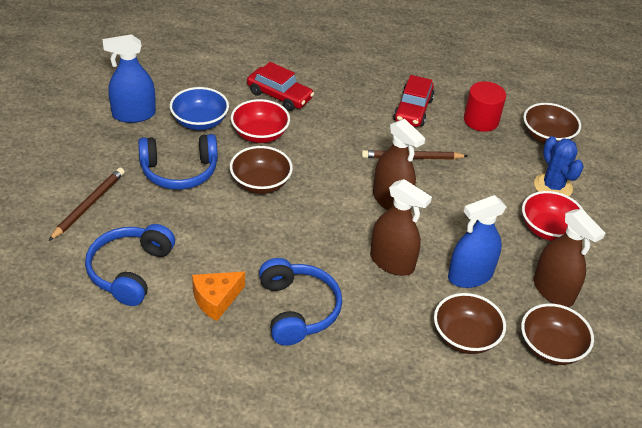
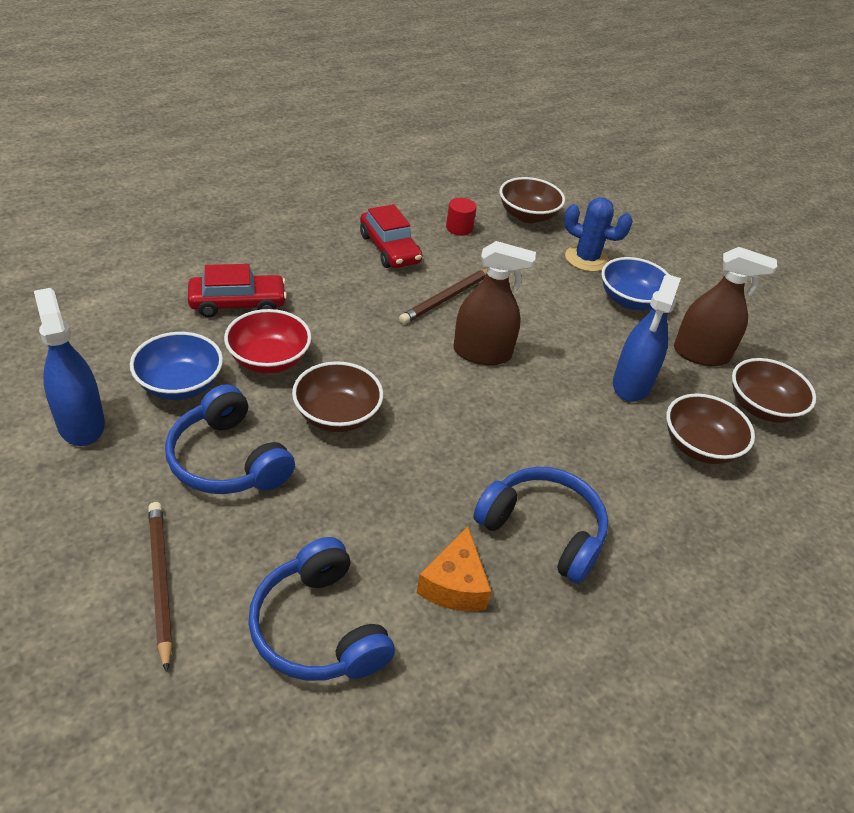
camera: 45 degrees left, 0 degrees up
blue spray bottle [103,34,156,123] -> blue spray bottle turned 120 degrees clockwise [34,288,105,446]
blue headphones [138,134,218,190] -> blue headphones turned 105 degrees clockwise [165,384,295,494]
brown spray bottle [370,179,432,276] -> none
red cylinder [464,81,506,132] -> red cylinder [446,198,477,236], size x0.63
red bowl [522,191,583,241] -> blue bowl [601,257,670,310]

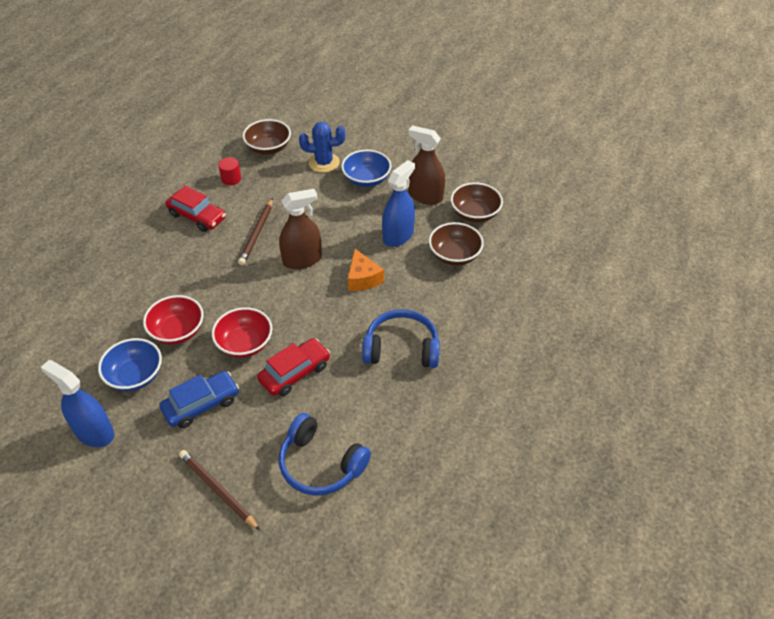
camera: 25 degrees left, 5 degrees up
blue headphones [165,384,295,494] -> blue car [159,371,239,428]
red car [188,264,287,317] -> red car moved to [257,338,330,396]
brown bowl [292,361,383,432] -> red bowl [212,307,272,358]
orange cheese [417,527,492,611] -> orange cheese moved to [348,249,384,291]
blue spray bottle [613,274,681,402] -> blue spray bottle turned 135 degrees counterclockwise [382,160,415,247]
brown spray bottle [674,247,777,366] -> brown spray bottle turned 135 degrees counterclockwise [408,125,445,205]

